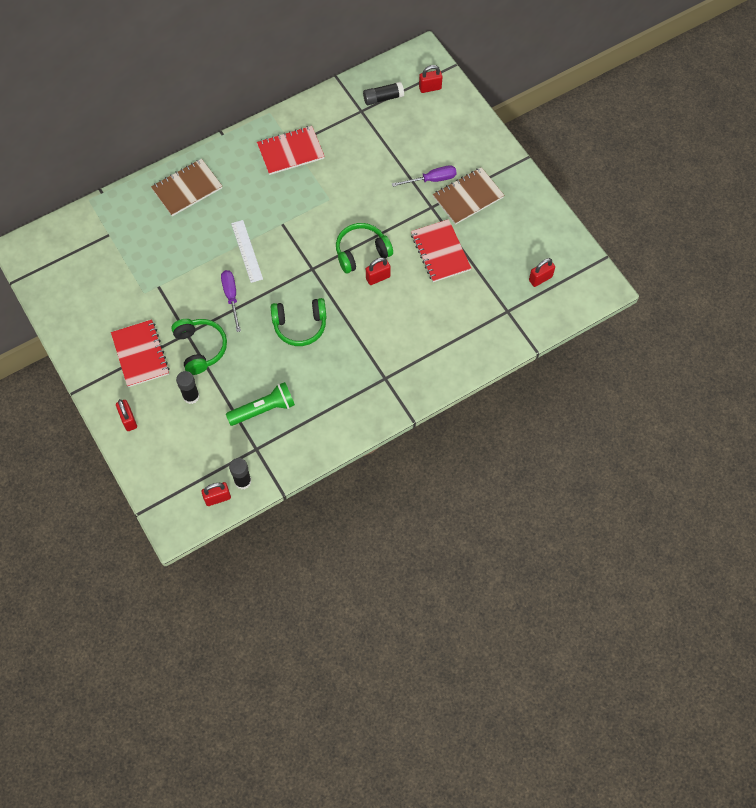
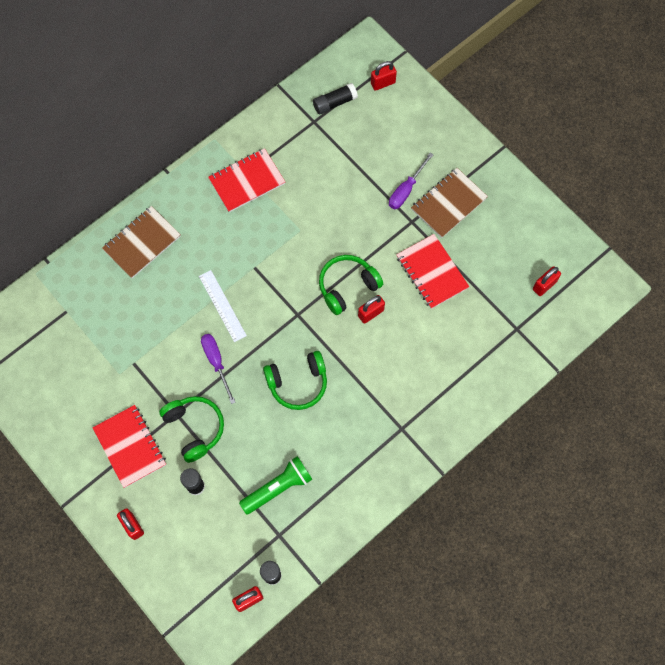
camera: 10 degrees left, 5 degrees up
purple screwdriver [392,165,457,187] -> purple screwdriver turned 150 degrees clockwise [389,153,434,209]

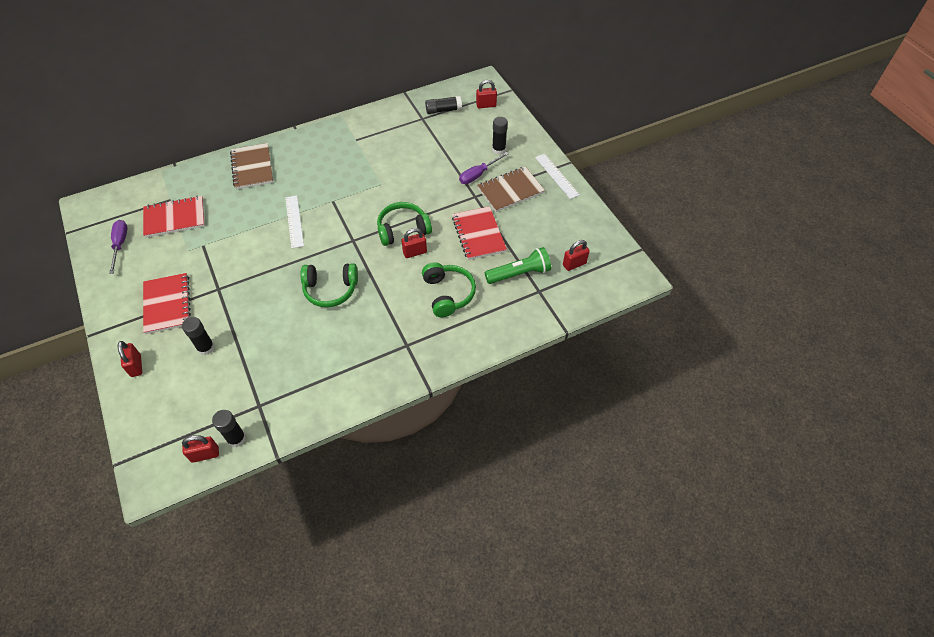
camera: 15 degrees right, 15 degrees down
brown notebook [102,206,181,278] -> brown notebook turned 75 degrees counterclockwise [230,143,273,189]
green headphones [159,396,224,463] -> green headphones moved to [422,262,476,317]
purple screwdriver [201,334,235,404] -> purple screwdriver moved to [109,220,127,274]
red notebook [208,148,285,212] -> red notebook moved to [143,196,205,238]
green flashlight [239,456,313,515] -> green flashlight moved to [485,247,551,284]
none -> black glue stick [492,117,508,155]
none -> white ruler [535,154,580,199]

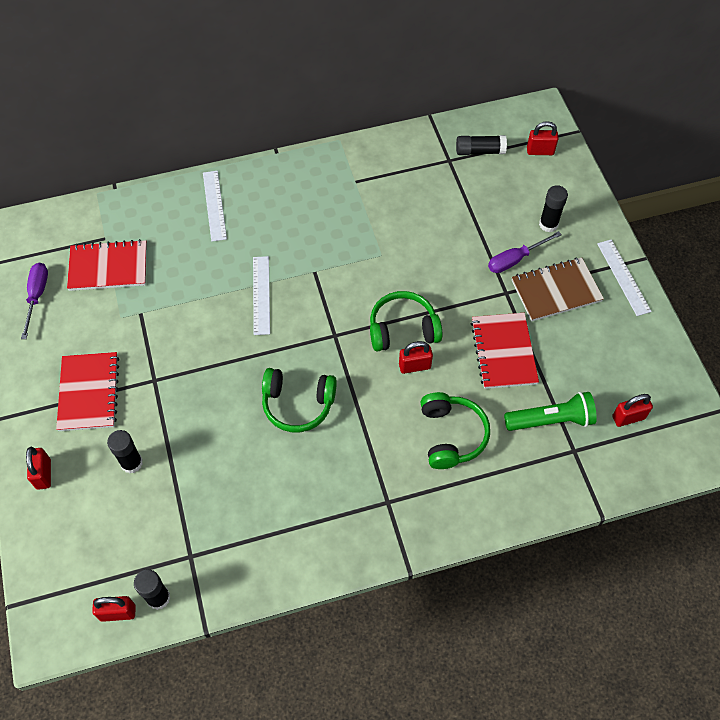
camera: 10 degrees right, 5 degrees up
brown notebook [230,143,273,189] -> white ruler [203,171,227,242]

